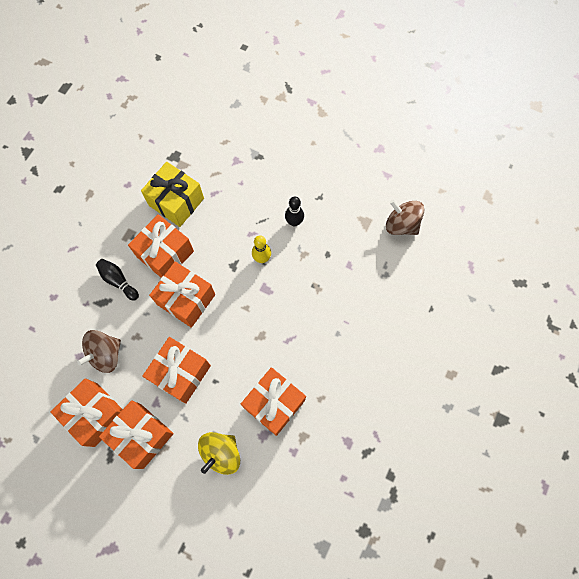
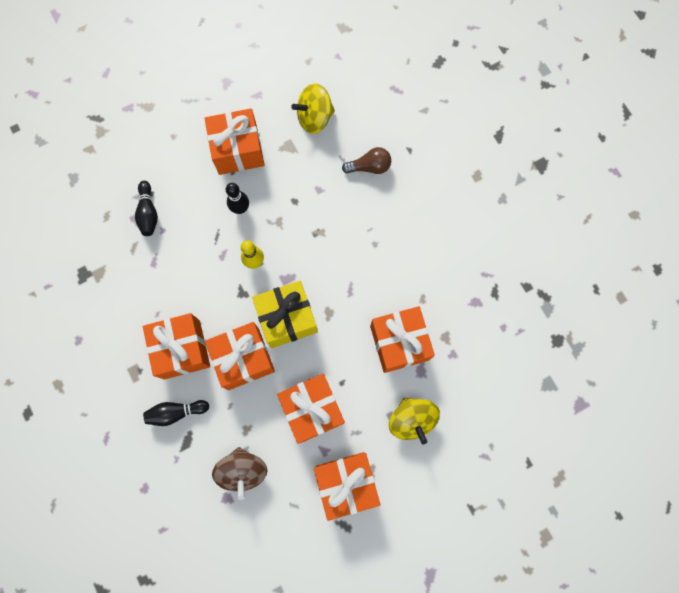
camera: 55 degrees left, 5 degrees up
orange gift [51,378,123,447] -> orange gift moved to [204,108,265,175]
yellow gift [141,162,204,227] -> yellow gift moved to [252,281,318,348]
brown spinning top [386,199,424,235] -> yellow spinning top [292,83,335,134]
none -> black bowling pin [135,181,158,236]
none -> brown light bulb [342,147,391,174]

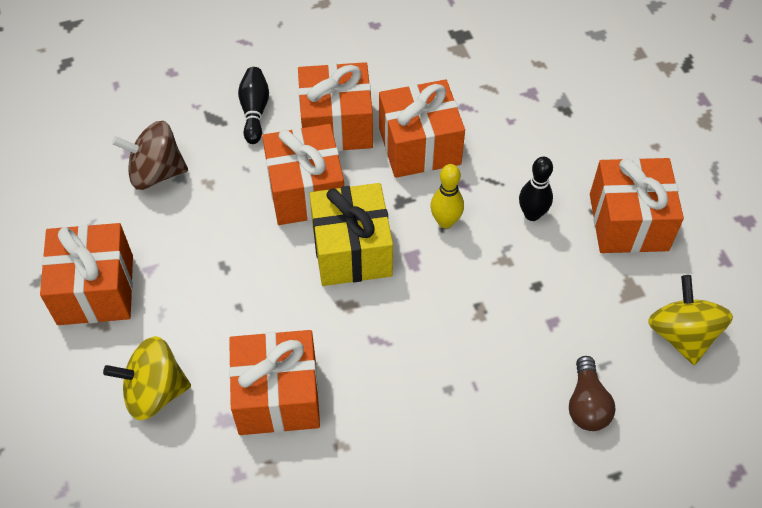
camera: 100 degrees right, 20 degrees down
black bowling pin [135,181,158,236] -> none
orange gift [277,374,345,444] -> orange gift moved to [379,79,465,178]

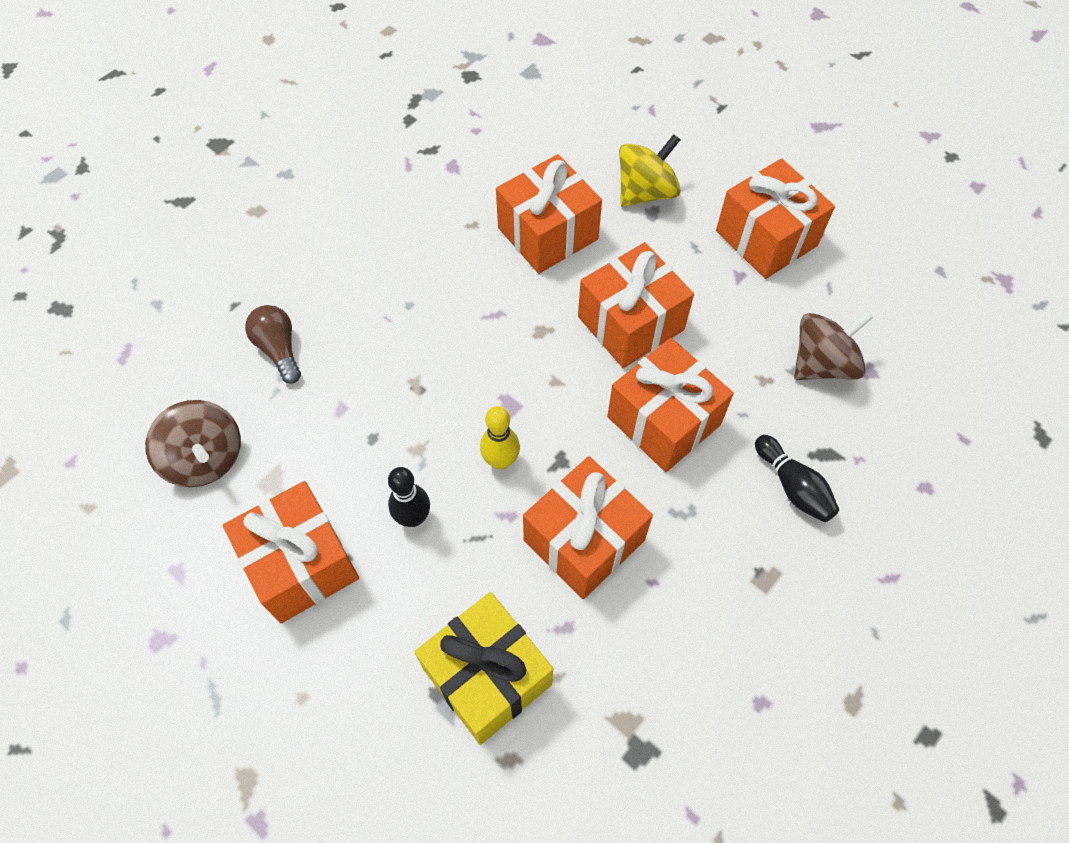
camera: 150 degrees right, 5 degrees up
orange gift [298,62,373,151] -> orange gift moved to [578,242,694,368]
yellow gift [309,183,393,286] -> yellow gift moved to [415,592,553,745]
yellow spinning top [648,275,733,365] -> brown spinning top [145,400,241,487]

